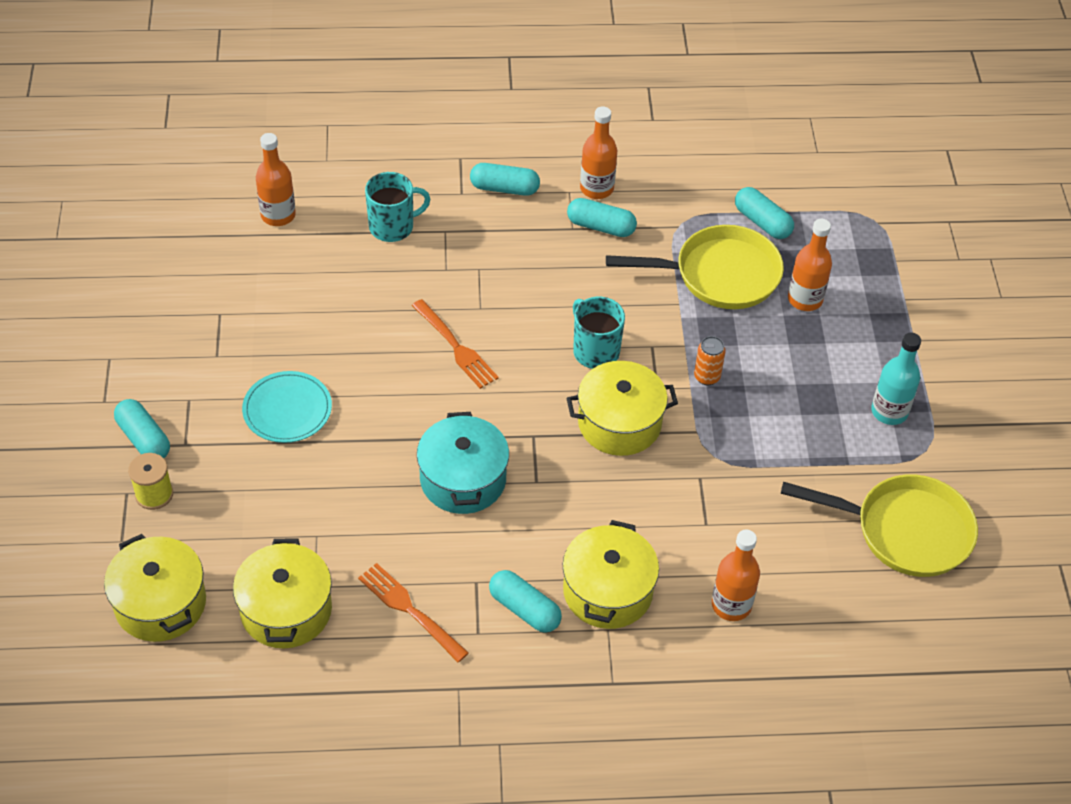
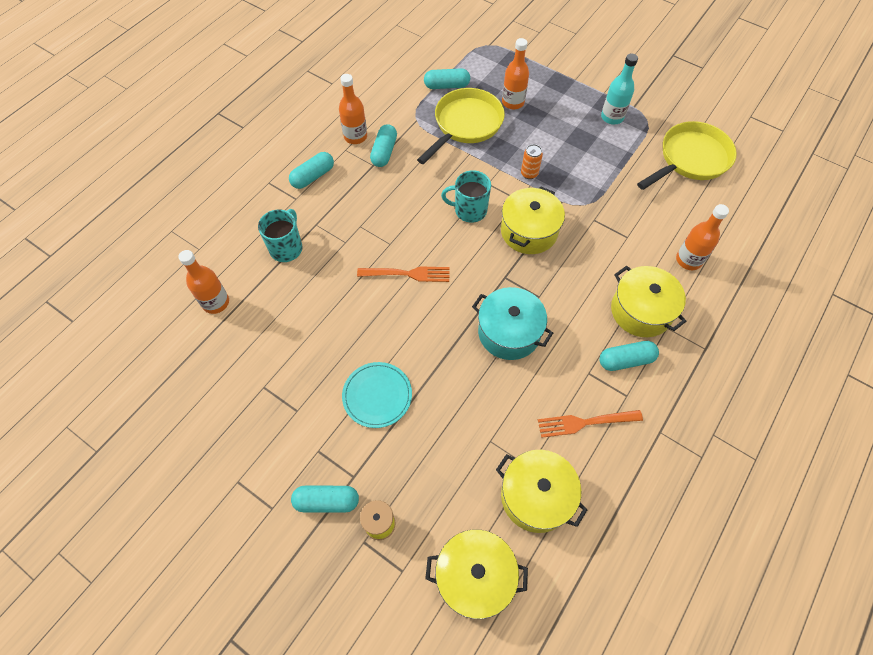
camera: 50 degrees left, 10 degrees up
turquoise capsule [567,198,637,237] -> turquoise capsule turned 45 degrees counterclockwise [370,124,397,167]

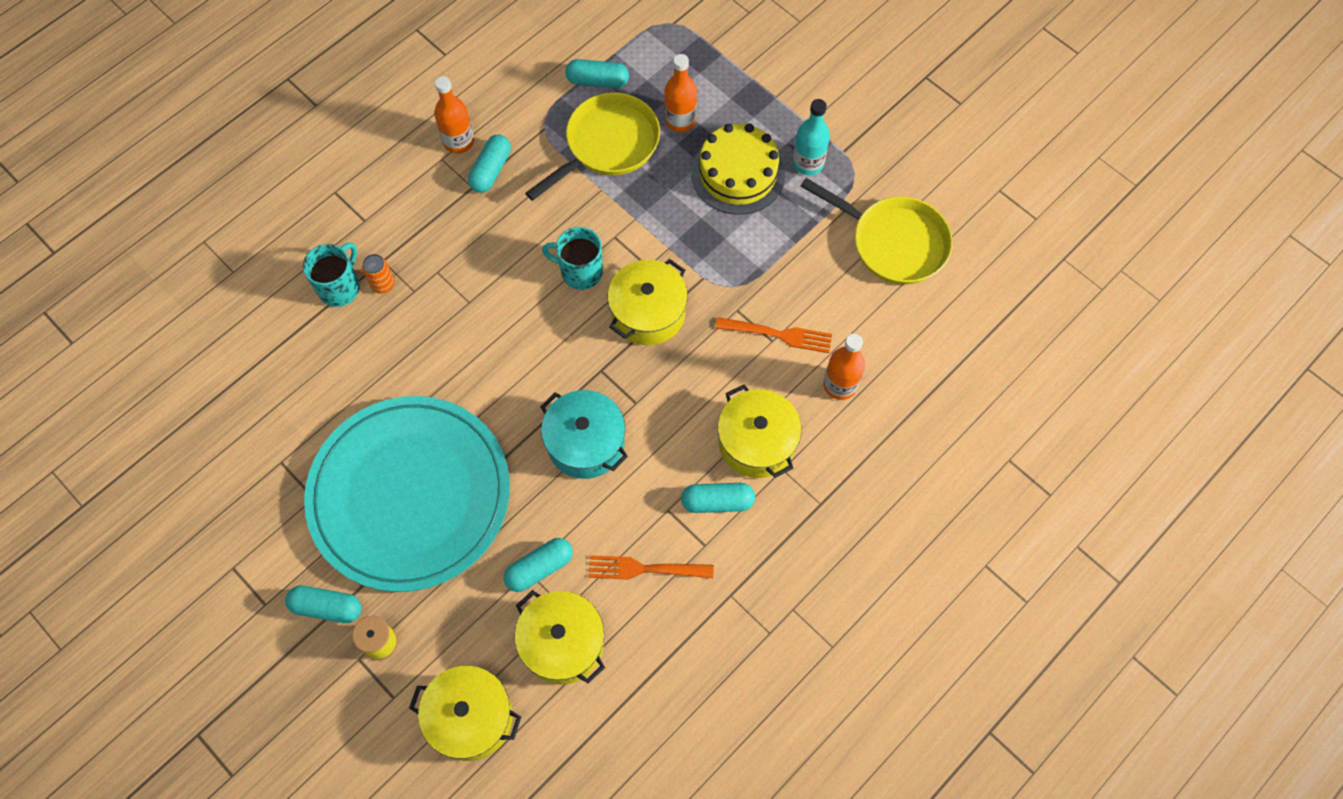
camera: 10 degrees right, 5 degrees up
orange bottle [178,250,229,314] -> none
turquoise capsule [289,152,334,189] -> turquoise capsule moved to [504,538,573,592]
turquoise plate [342,362,412,428] -> turquoise plate [304,396,510,592], size x2.43
orange fork [357,267,449,282] -> orange fork moved to [716,317,832,353]
orange can [521,144,543,179] -> orange can moved to [362,254,394,294]
yellow pan [637,121,737,190] -> yellow pan turned 60 degrees clockwise [800,178,953,285]
none -> yellow cake [691,123,785,215]

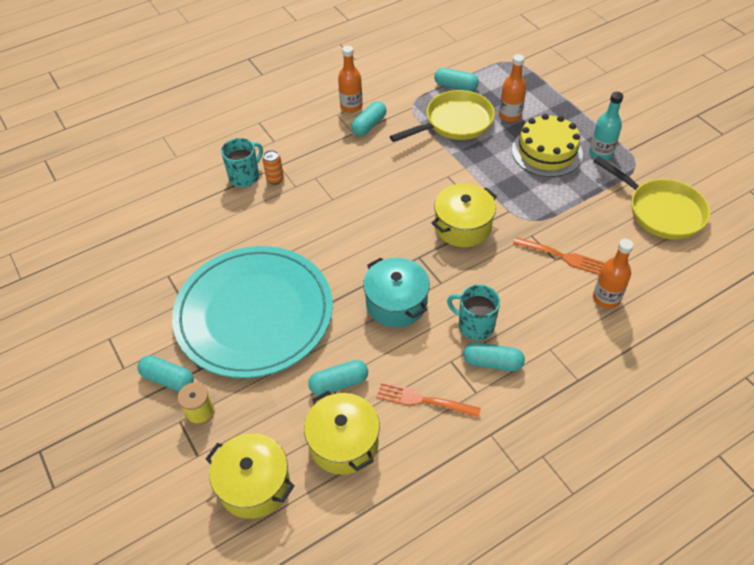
camera: 15 degrees right, 15 degrees down
turquoise mug [542,227,603,290] -> turquoise mug moved to [447,284,500,340]
yellow pot [718,385,802,478] -> none

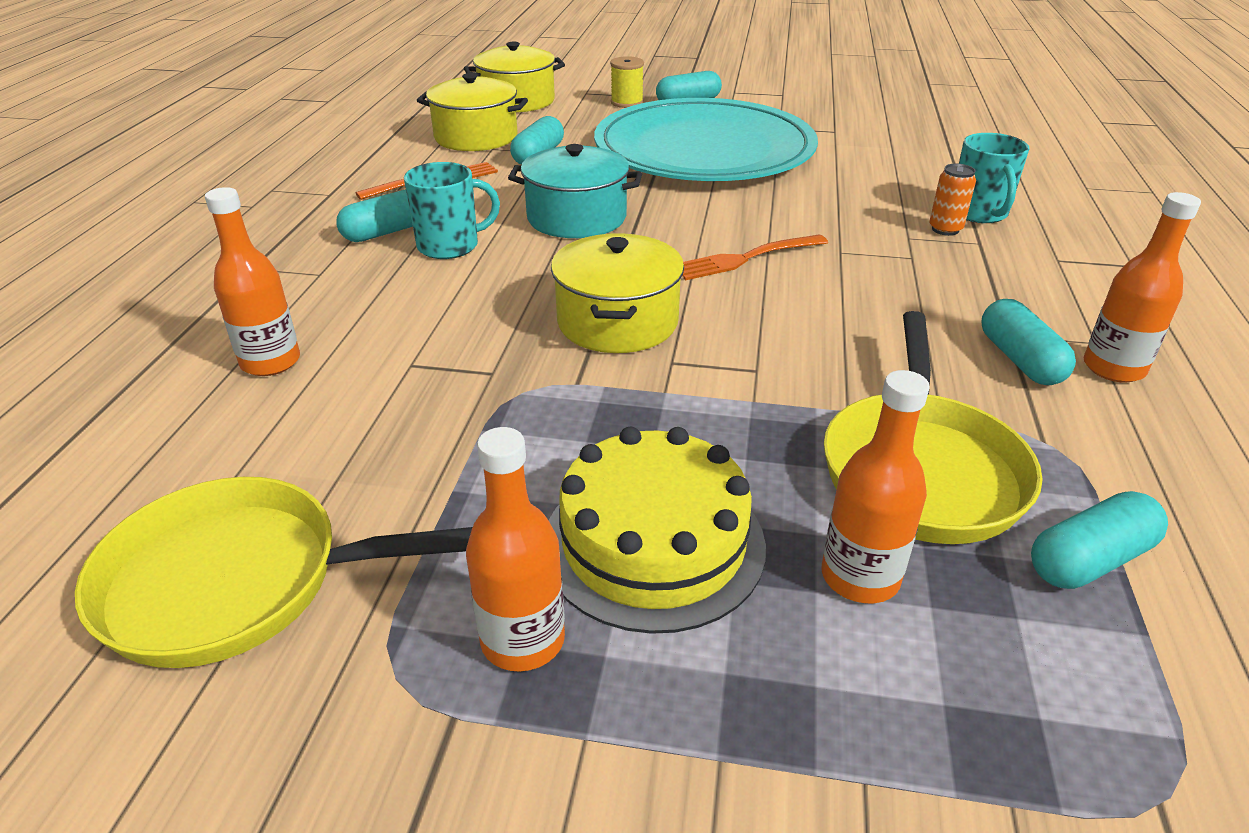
camera: 130 degrees right, 15 degrees down
orange fork [513,237,605,275] -> orange fork moved to [682,234,828,280]
turquoise bottle [589,92,623,160] -> orange bottle [466,427,565,672]

